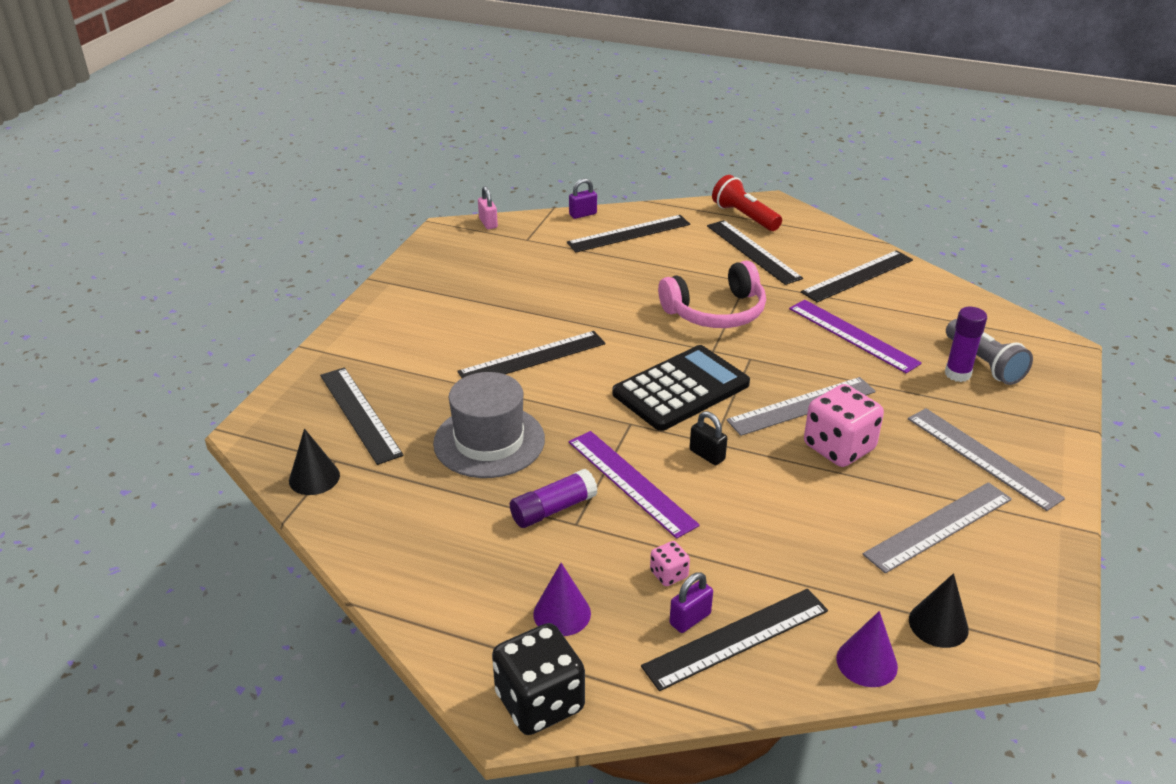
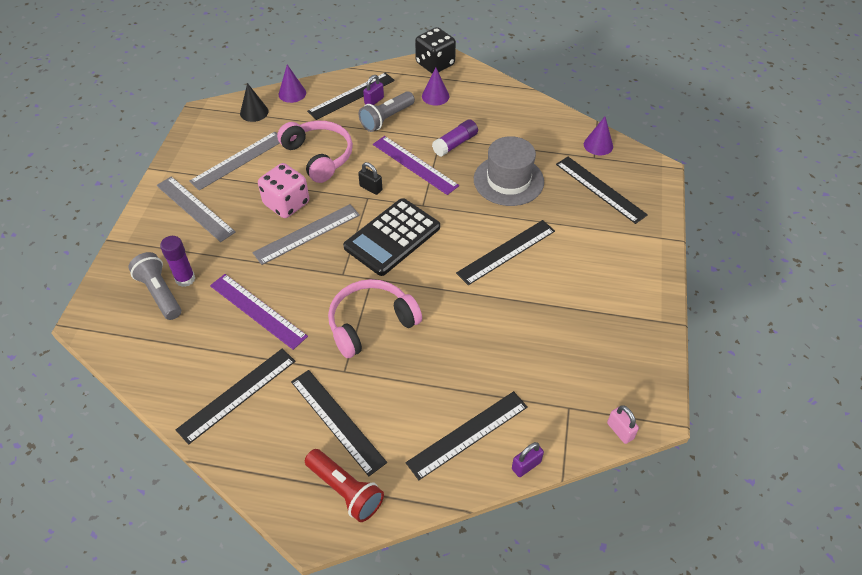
camera: 170 degrees right, 15 degrees up
black cone [289,428,340,495] -> purple cone [584,117,613,155]
pink dice [650,541,690,586] -> grey flashlight [359,91,415,132]
none -> pink headphones [277,121,353,183]

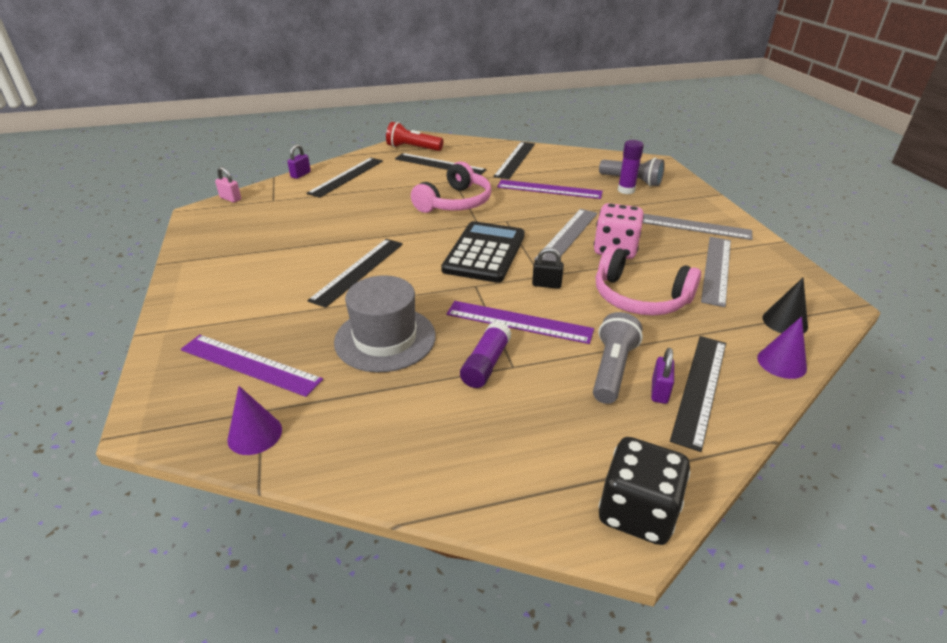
camera: 155 degrees right, 15 degrees down
purple cone [422,67,449,105] -> none
black ruler [556,157,648,224] -> purple ruler [181,335,323,397]

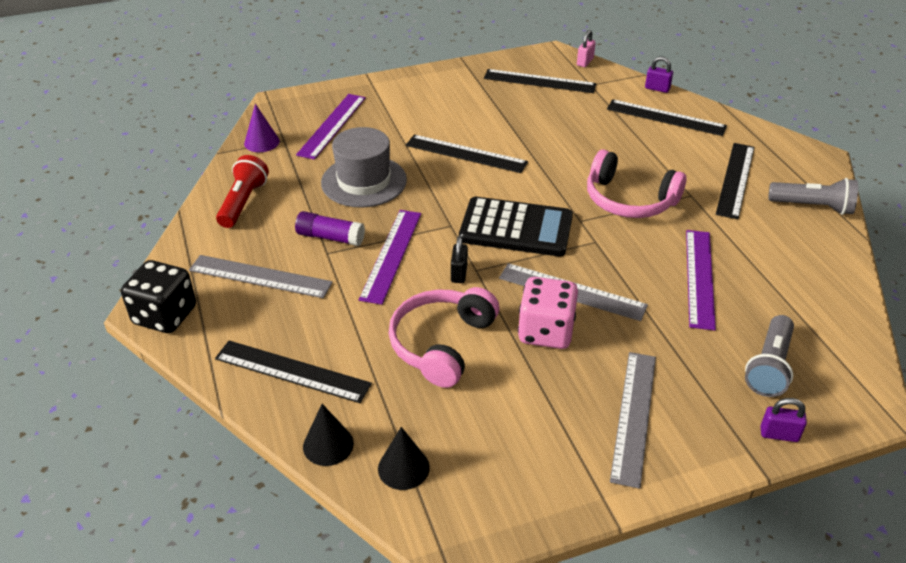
camera: 85 degrees right, 5 degrees up
red flashlight [386,122,443,151] -> red flashlight moved to [216,155,269,228]
black ruler [493,142,535,179] -> black ruler moved to [484,69,596,93]
grey flashlight [593,312,643,404] -> grey flashlight moved to [768,178,858,215]
purple glue stick [618,140,644,194] -> none
purple padlock [651,348,674,404] -> purple padlock moved to [760,398,807,442]
grey ruler [701,237,731,307] -> grey ruler moved to [189,255,333,298]
purple cone [757,316,807,379] -> black cone [303,404,354,466]

